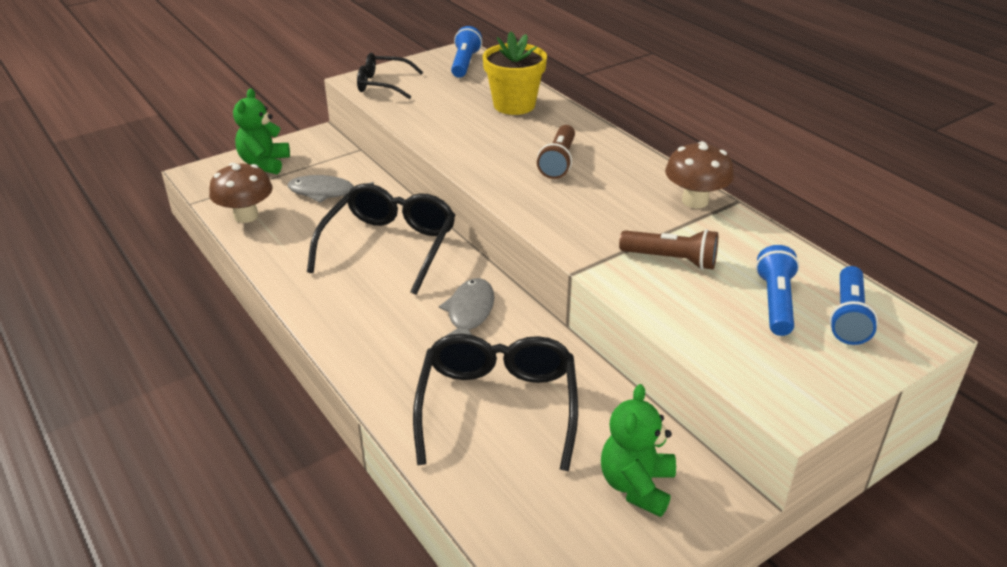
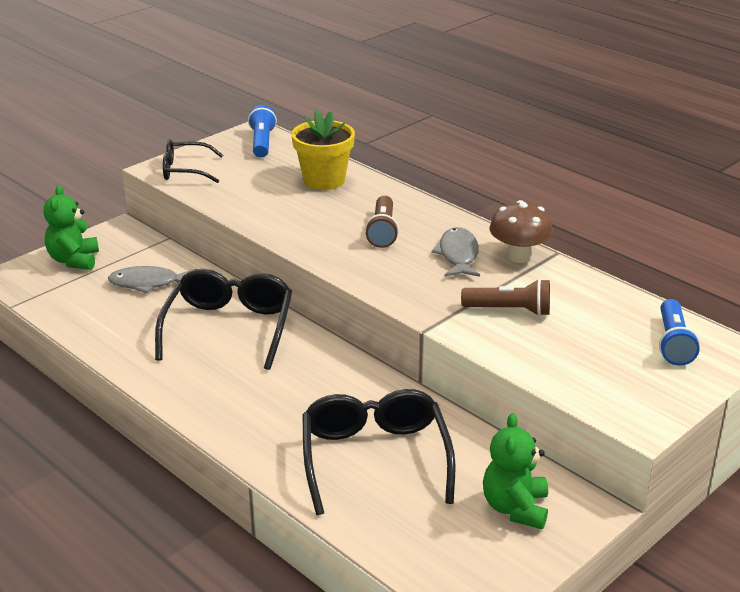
camera: 10 degrees left, 5 degrees down
brown mushroom [209,163,273,223] -> none
grey fish [439,278,494,337] -> grey fish moved to [431,227,480,277]
blue flashlight [756,245,799,336] -> none

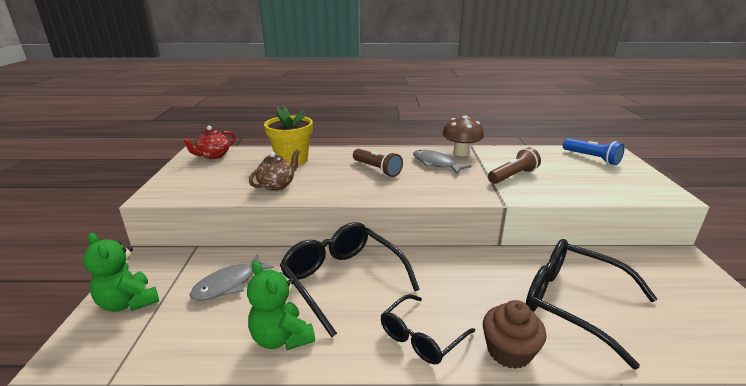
camera: 45 degrees left, 5 degrees down
black glasses [163,139,223,183] -> black glasses moved to [381,294,475,364]
blue flashlight [248,105,277,158] -> red teapot [182,126,235,159]
green teddy bear [483,413,548,529] -> green teddy bear moved to [247,261,315,350]
none -> brown teapot [249,149,300,191]
none -> brown cupcake [483,300,547,369]

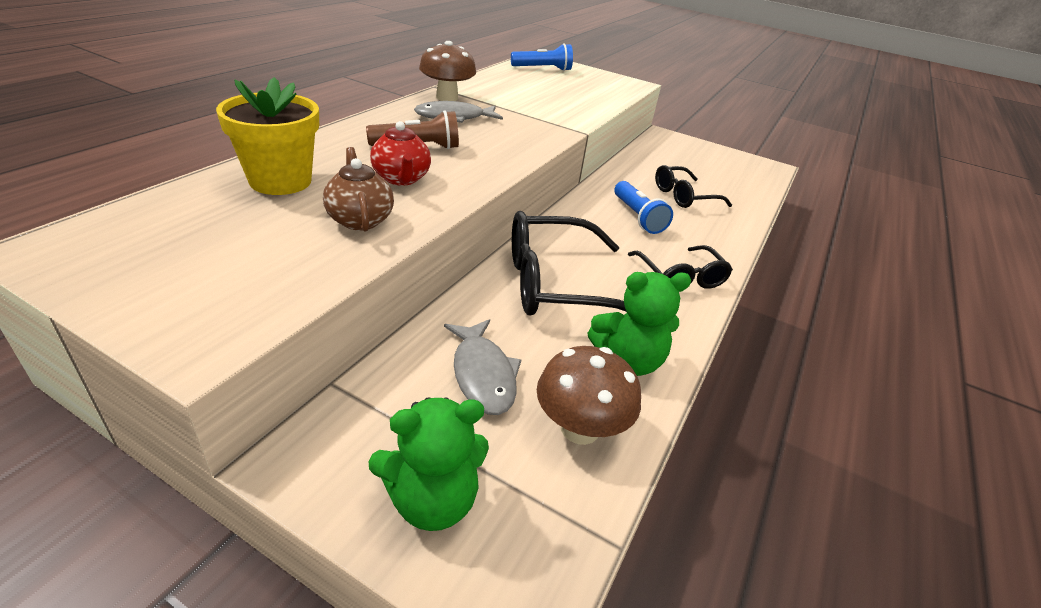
camera: 65 degrees left, 10 degrees up
red teapot [182,126,235,159] -> red teapot moved to [370,121,431,186]
brown cupcake [483,300,547,369] -> none
brown flashlight [488,148,541,184] -> none
black glasses [526,239,657,370] -> black glasses [655,165,732,208], size x0.60
none -> brown mushroom [537,346,641,445]
none -> blue flashlight [614,181,673,234]

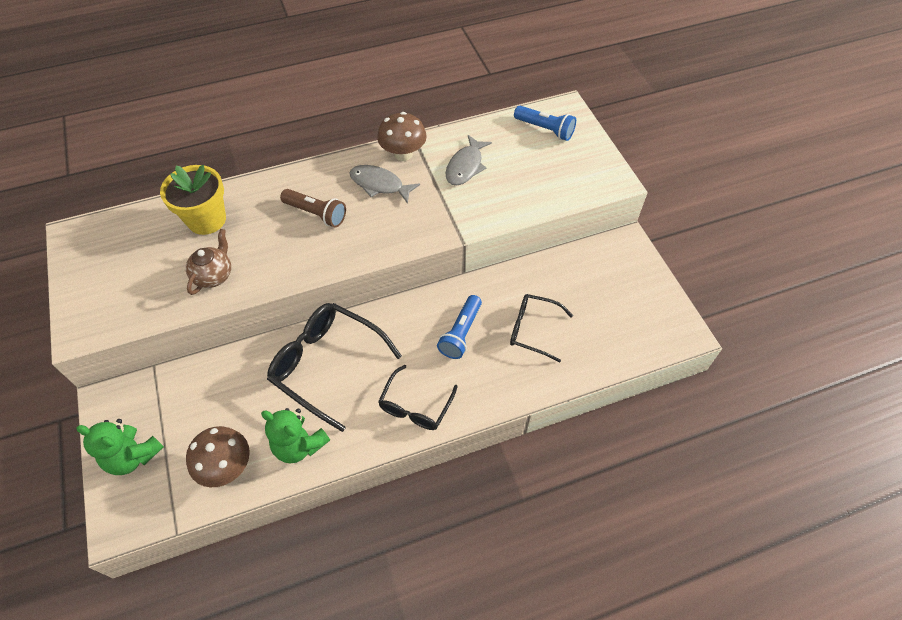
camera: 45 degrees right, 20 degrees up
red teapot [370,121,431,186] -> none
grey fish [444,319,521,415] -> grey fish moved to [446,135,492,185]

